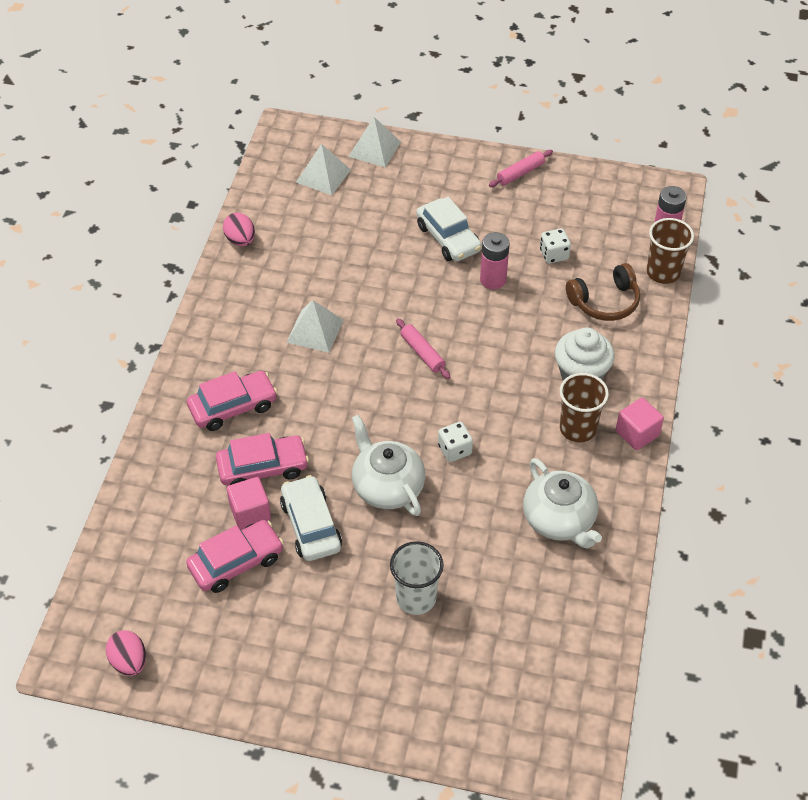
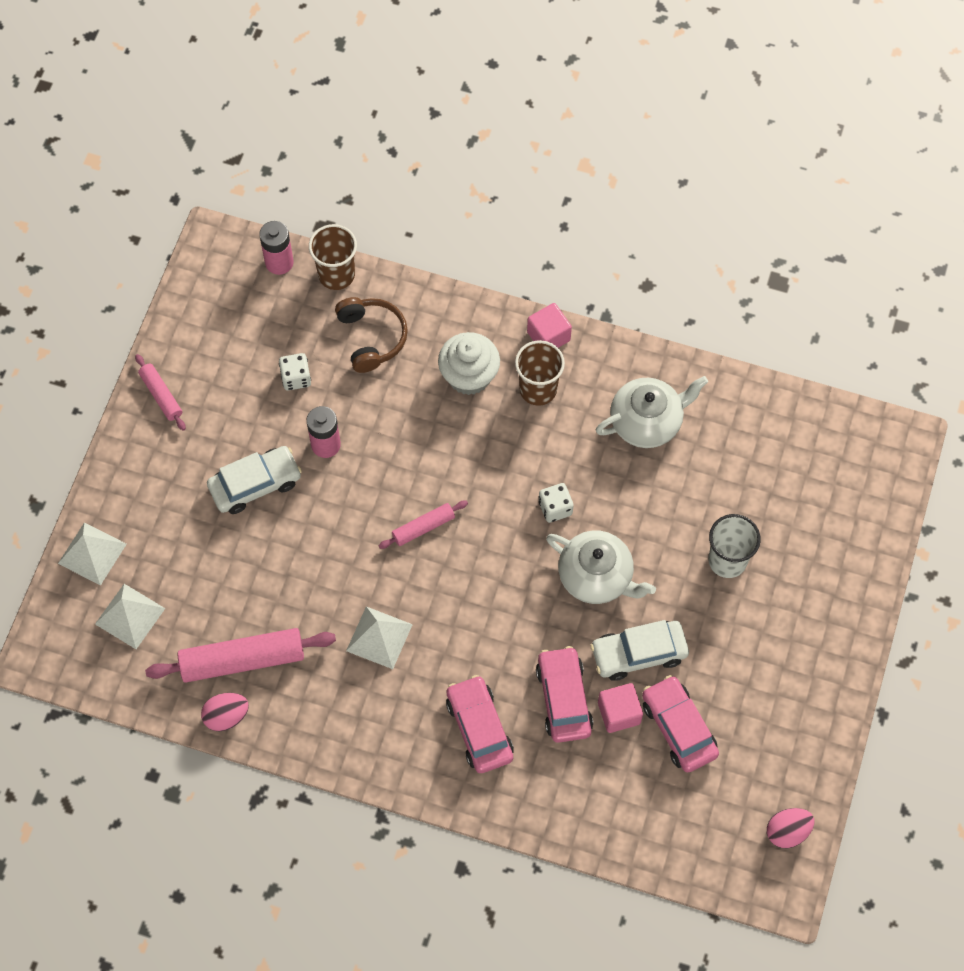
camera: 85 degrees left, 15 degrees up
white teapot [352,415,425,516] -> white teapot turned 120 degrees counterclockwise [546,531,656,604]
none -> pink rolling pin [145,628,336,683]

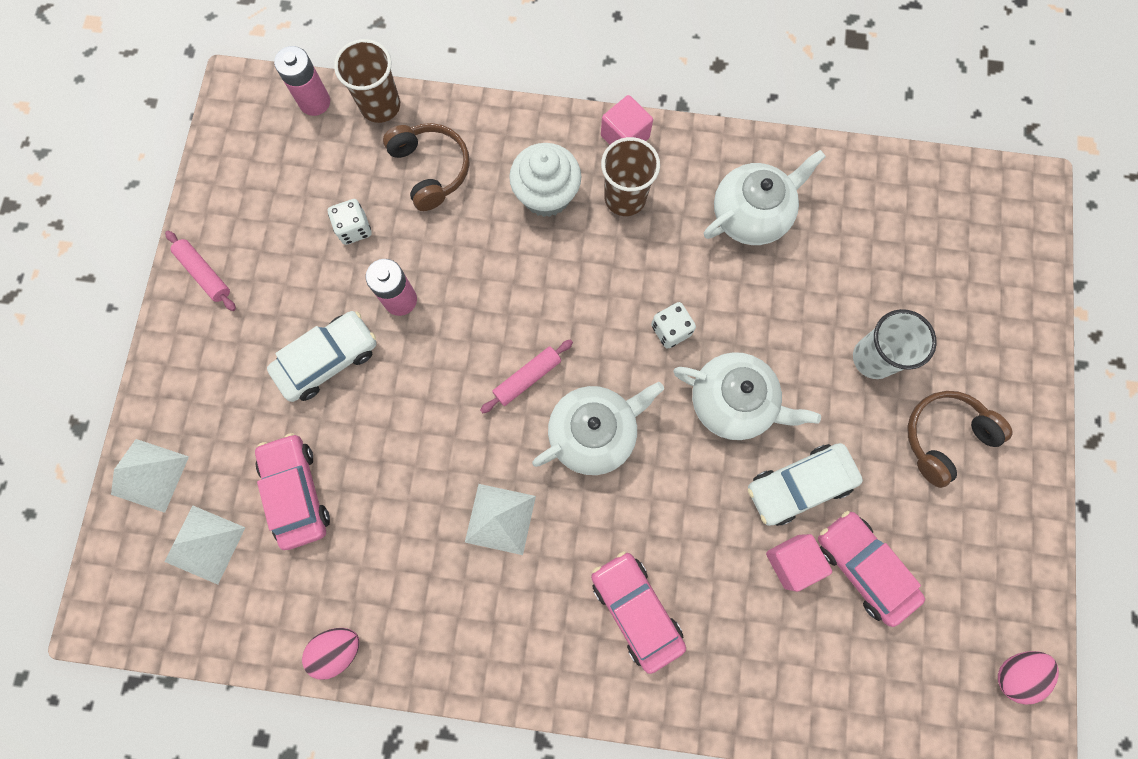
camera: 10 degrees left, 10 degrees up
pink rolling pin [145,628,336,683] -> none
pink car [536,646,593,743] -> pink car moved to [255,433,330,550]
none -> white teapot [532,382,664,475]
none -> brown headphones [907,391,1013,488]

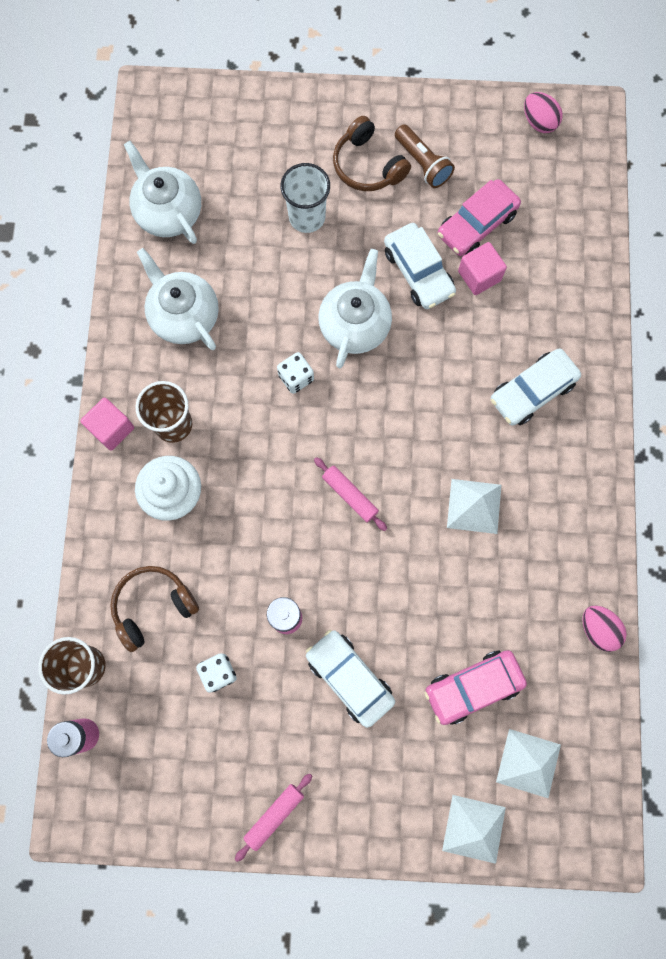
camera: 95 degrees left, 0 degrees up
white teapot [532,382,664,475] -> white teapot moved to [124,141,201,244]
pink car [591,551,686,674] -> white car [491,348,581,426]
none -> brown flashlight [395,124,455,188]

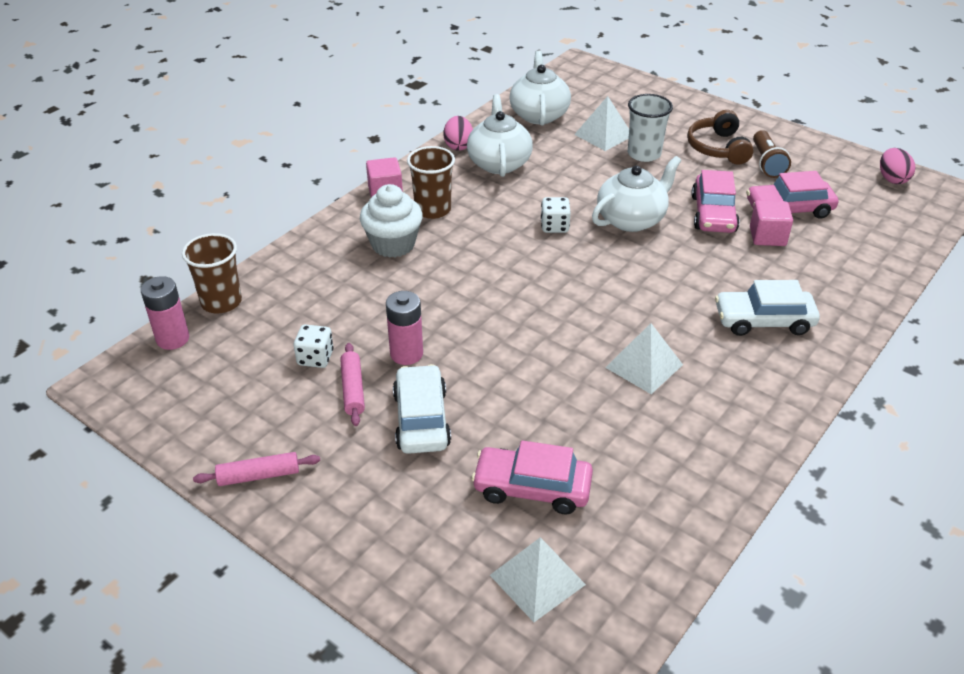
camera: 35 degrees right, 35 degrees down
brown headphones [110,566,199,652] -> none
pink rolling pin [314,457,387,531] -> pink rolling pin moved to [340,343,365,426]
white car [384,223,456,309] -> pink car [691,170,740,233]
white pyramid [442,795,506,864] -> white pyramid moved to [574,96,629,151]
pink egg [583,606,627,652] -> pink egg moved to [443,116,473,151]

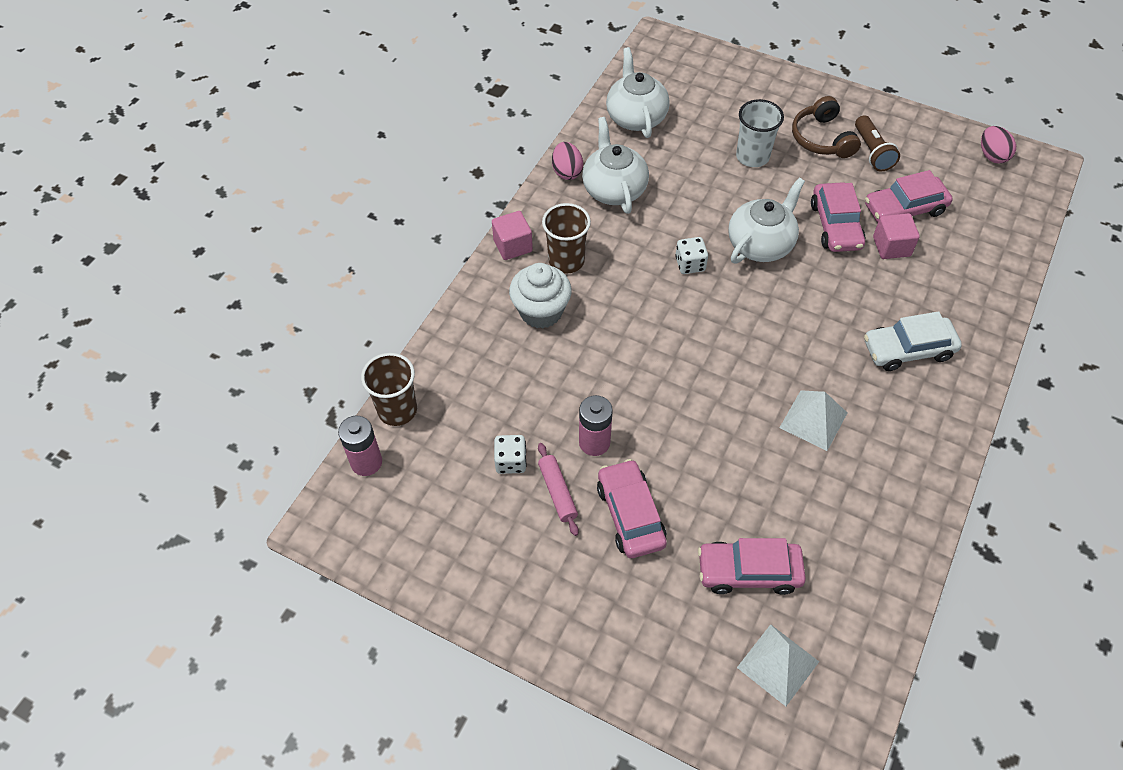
camera: 10 degrees left, 15 degrees up
pink rolling pin [193,452,320,486] -> none
white car [393,364,451,454] -> pink car [597,459,667,558]
white pyramid [574,96,629,151] -> none

